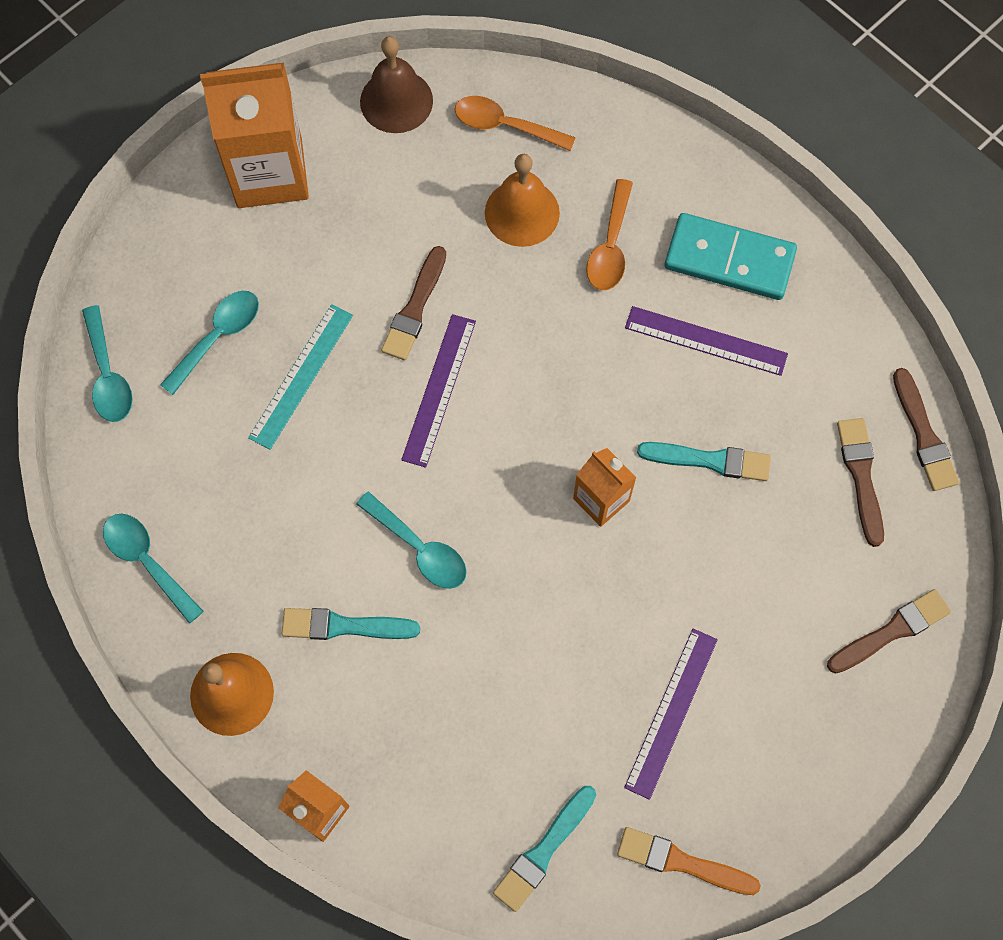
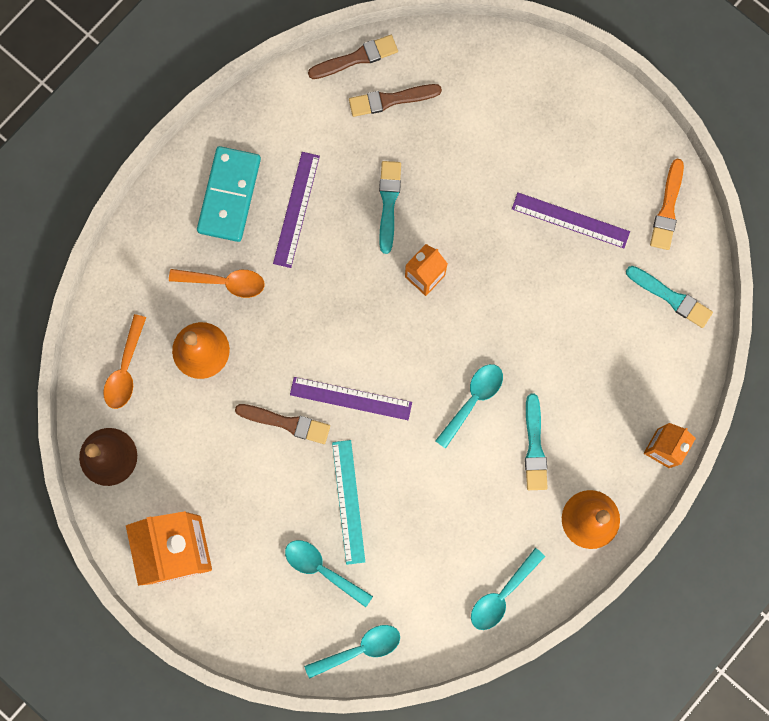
camera: 95 degrees left, 10 degrees up
turquoise ruler [248,304,353,450] -> turquoise ruler turned 60 degrees clockwise [332,440,365,565]
brown brush [827,589,951,674] -> none

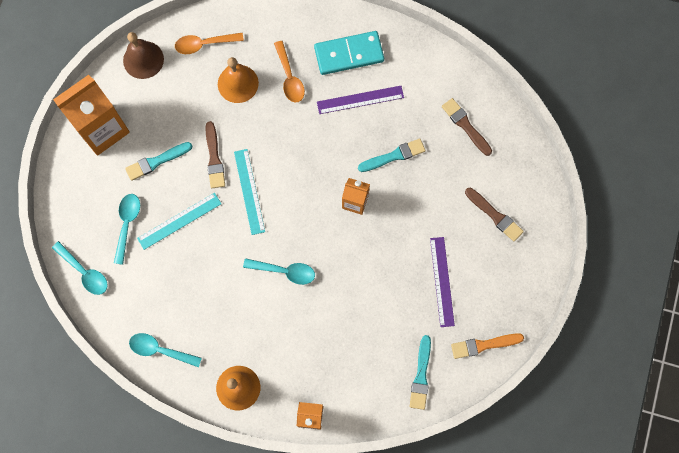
camera: 65 degrees right, 5 degrees down
purple ruler [290,377,412,420] -> turquoise ruler [234,149,265,235]
brown brush [308,35,398,79] -> brown brush moved to [465,188,524,241]
turquoise brush [525,393,548,490] -> turquoise brush moved to [125,142,192,181]

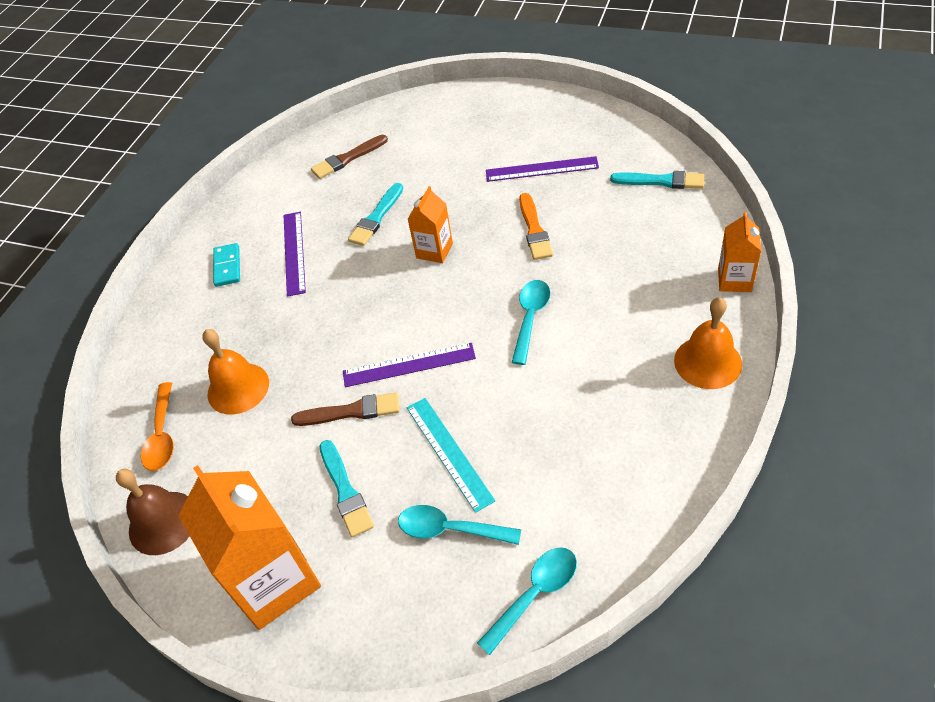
camera: 80 degrees left, 25 degrees down
turquoise spoon [129,333,202,367] -> none
turquoise ruler [234,149,265,235] -> purple ruler [343,343,476,387]
orange spoon [274,41,305,102] -> none
turquoise domino [314,31,384,75] -> turquoise domino [213,243,240,287], size x0.57
turquoise brush [358,139,426,172] -> turquoise brush turned 135 degrees counterclockwise [348,183,403,246]
orange brush [451,333,524,359] -> orange brush moved to [519,193,553,260]
brown brush [465,188,524,241] -> none

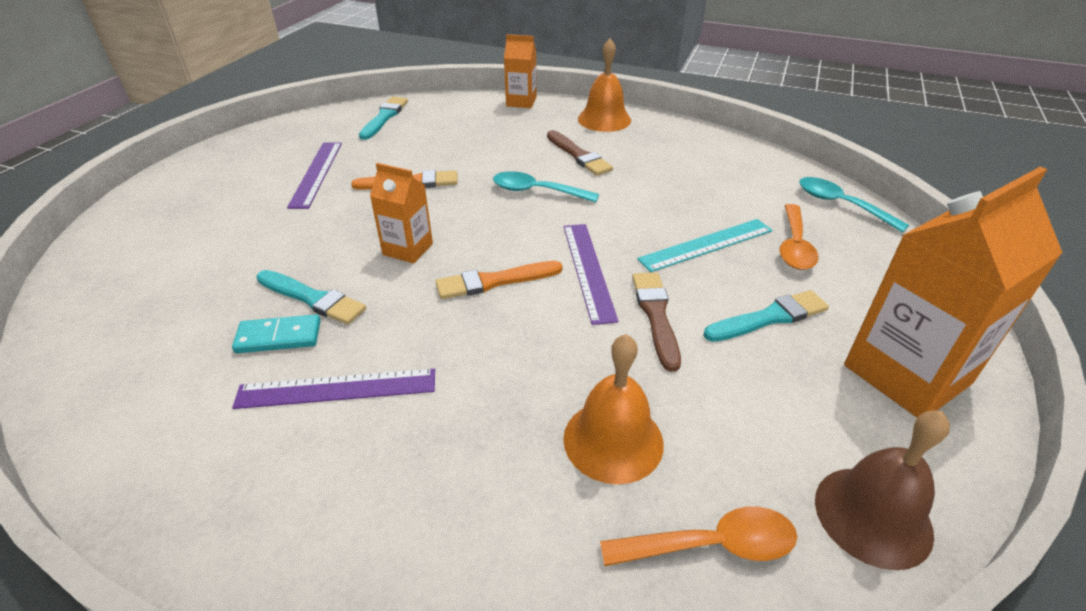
camera: 95 degrees left, 10 degrees down
turquoise domino [213,243,240,287] -> turquoise domino moved to [232,314,321,353]
brown brush [311,135,388,179] -> brown brush moved to [547,130,613,176]
turquoise spoon [398,505,521,545] -> orange spoon [779,204,819,270]
none -> orange brush [435,261,563,299]

